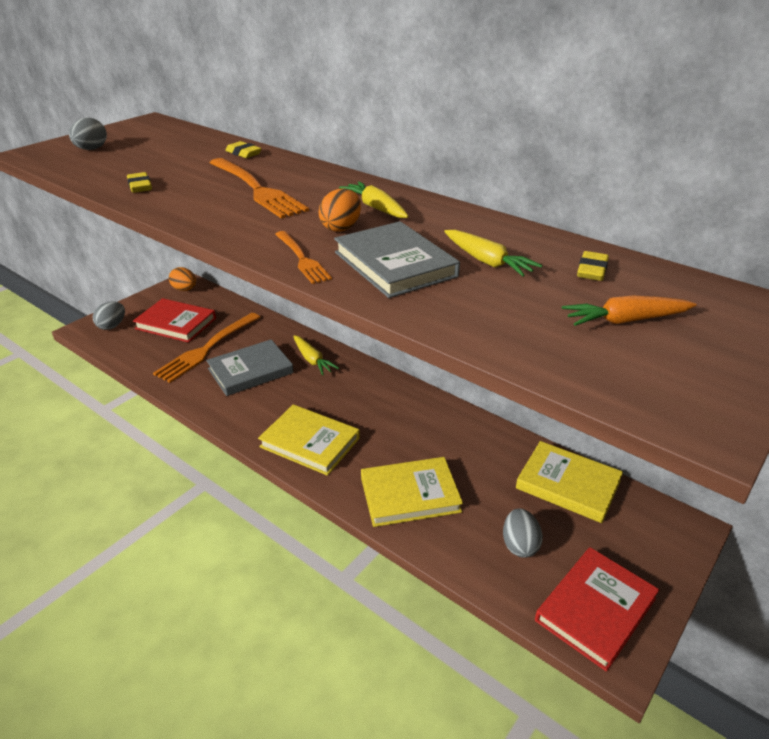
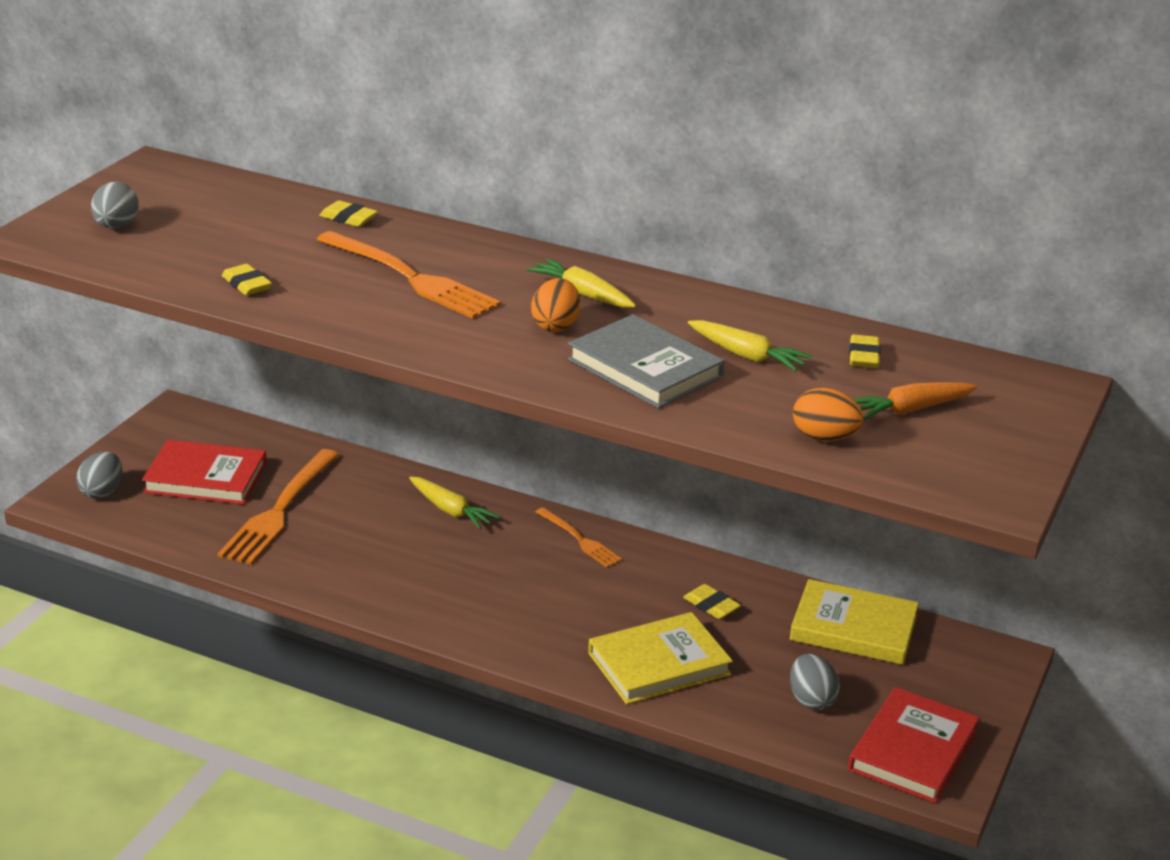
camera: 15 degrees left, 5 degrees down
orange egg [169,267,196,291] -> orange egg moved to [793,388,864,441]
grey book [206,339,294,396] -> none
yellow book [258,404,360,476] -> none
orange fork [275,231,332,284] -> orange fork moved to [536,507,622,568]
none -> yellow eraser [683,584,741,619]

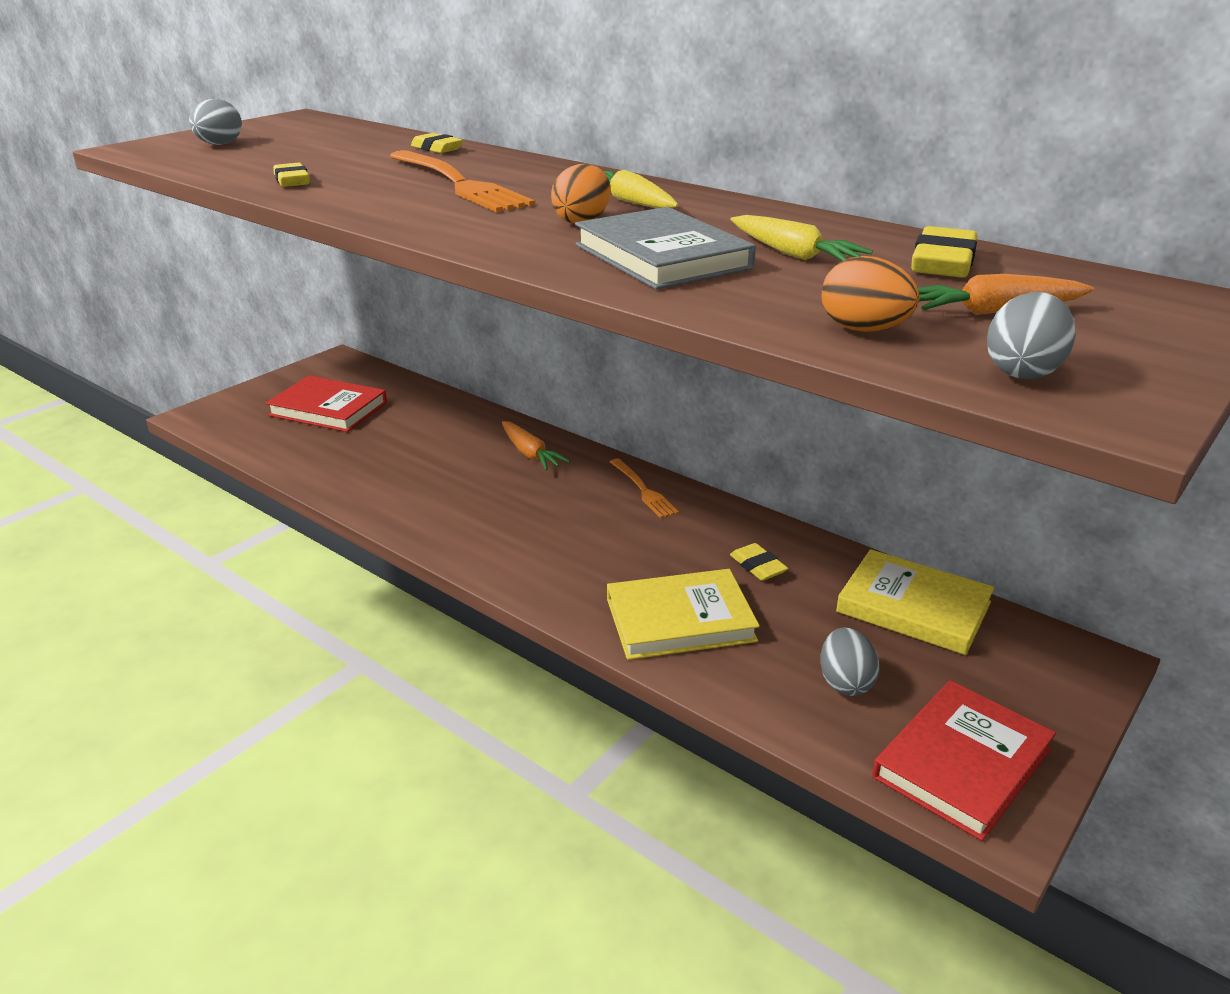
camera: 15 degrees right, 0 degrees up
grey egg [76,451,122,499] -> grey egg moved to [987,292,1076,379]
orange fork [218,449,339,565] -> none
yellow carrot [409,477,500,529] -> orange carrot [502,421,570,470]
yellow eraser [849,335,880,368] -> yellow eraser [911,226,978,278], size x1.50

